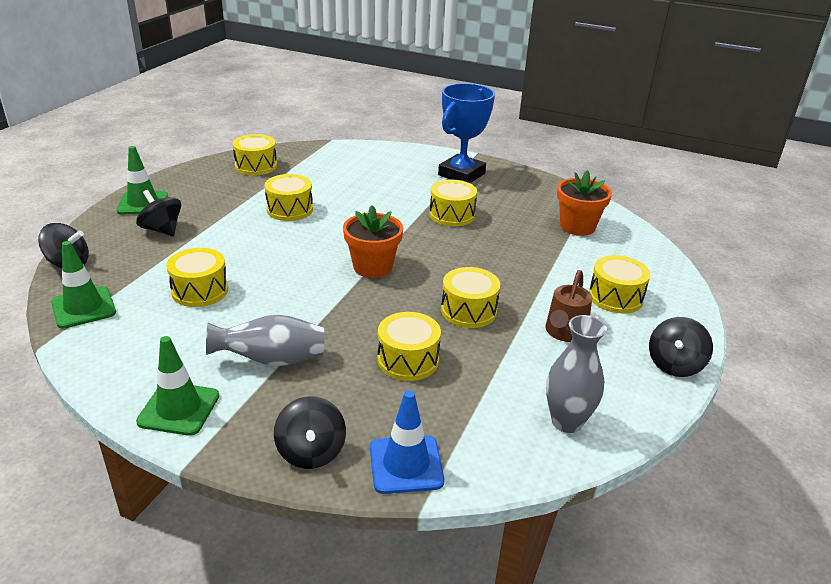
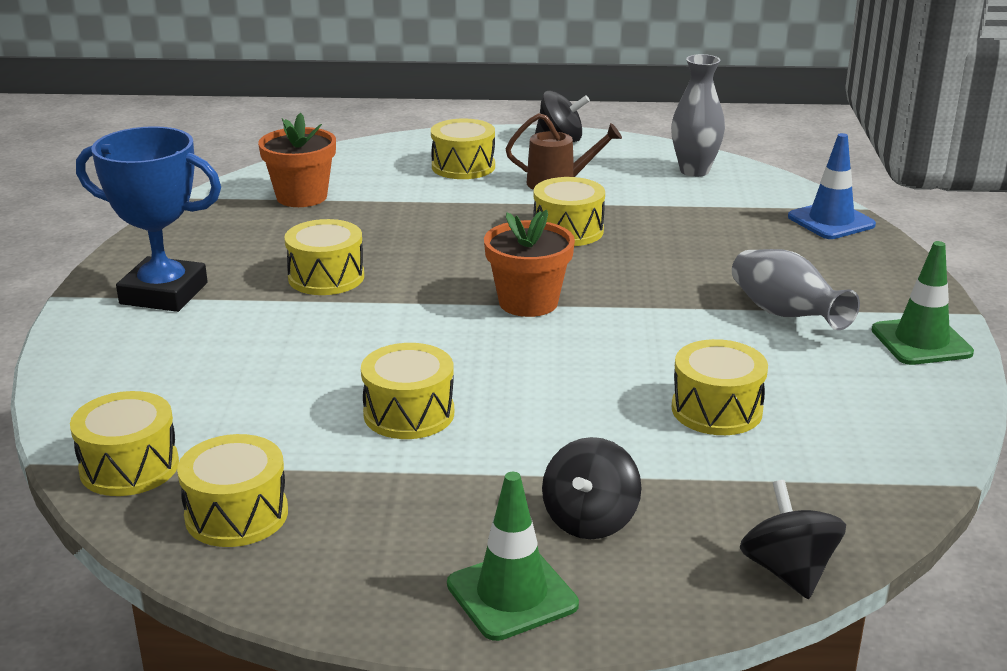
camera: 110 degrees left, 5 degrees down
green traffic cone [51,241,116,329] -> none
black spinning top [274,396,346,469] -> none
yellow drum [378,312,441,381] -> yellow drum moved to [70,391,179,496]

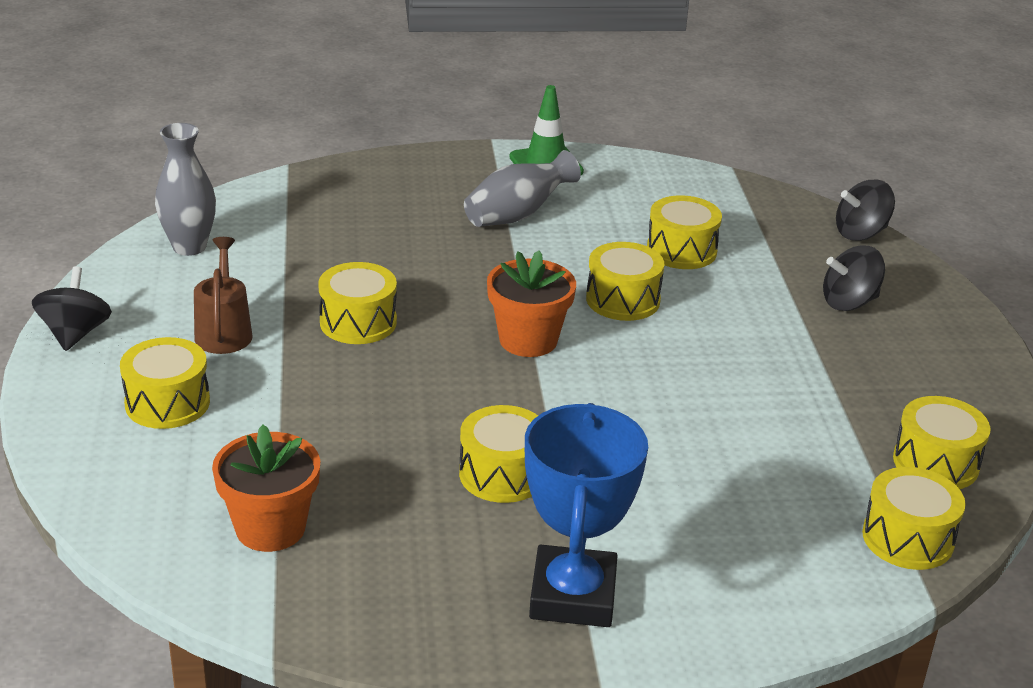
camera: 100 degrees left, 5 degrees up
yellow drum [361,343,454,439] -> yellow drum moved to [586,242,664,321]
green traffic cone [447,472,579,641] -> none
black spinning top [542,437,642,539] -> black spinning top turned 150 degrees clockwise [823,245,885,311]
blue traffic cone [788,133,876,239] -> none

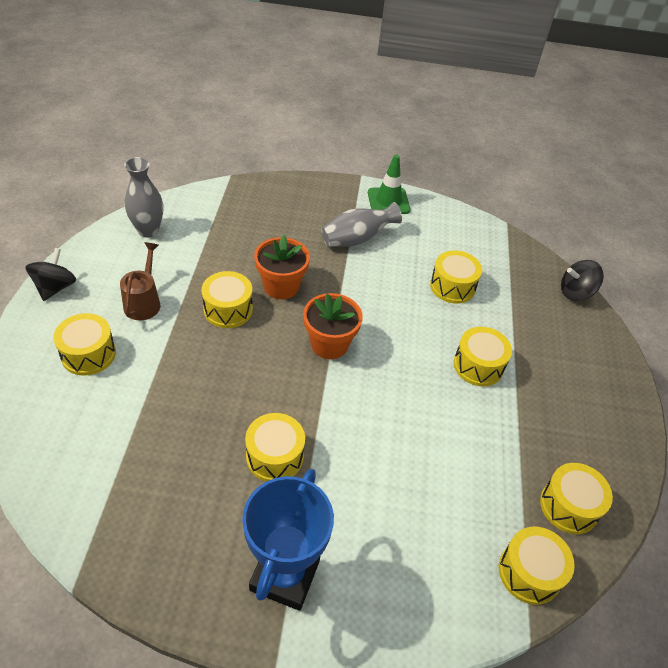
camera: 10 degrees right, 15 degrees up
orange flower pot [212,425,320,552] -> orange flower pot moved to [254,235,310,299]
yellow drum [586,242,664,321] -> yellow drum moved to [454,327,512,386]
black spinning top [823,245,885,311] -> none

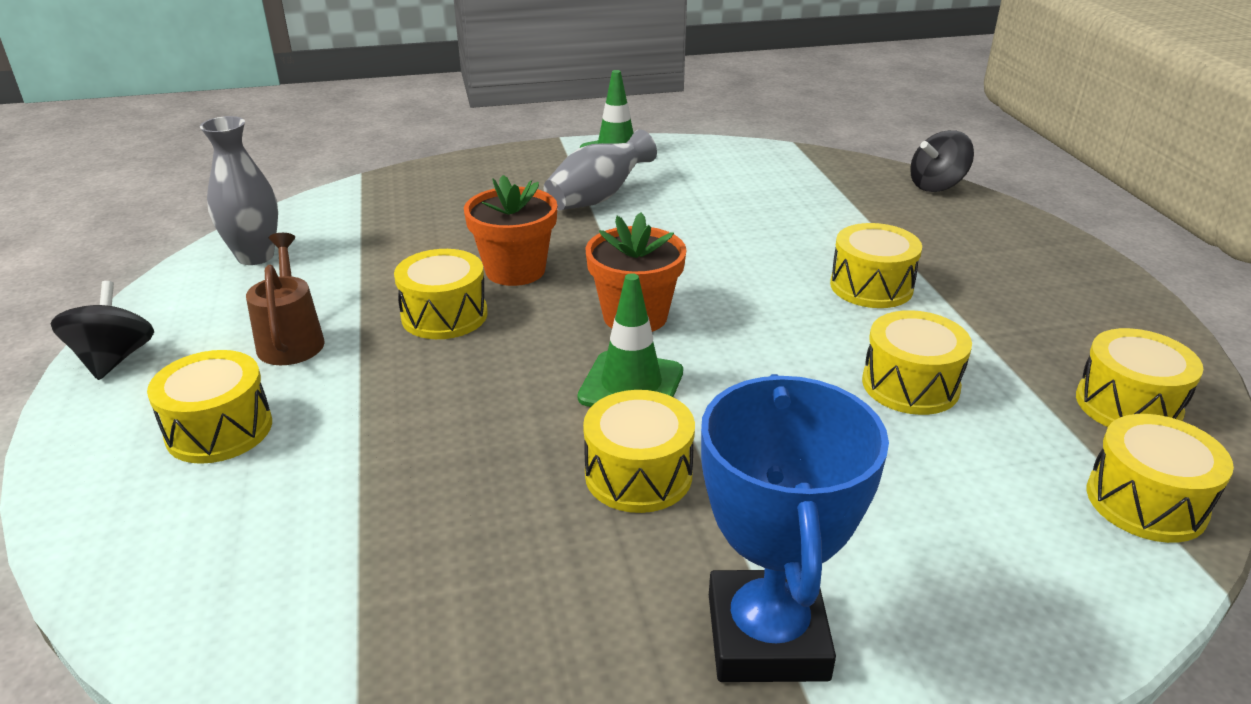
camera: 15 degrees left, 15 degrees down
yellow drum [430,250,482,304] -> yellow drum moved to [862,310,972,415]
none -> green traffic cone [578,273,683,407]

